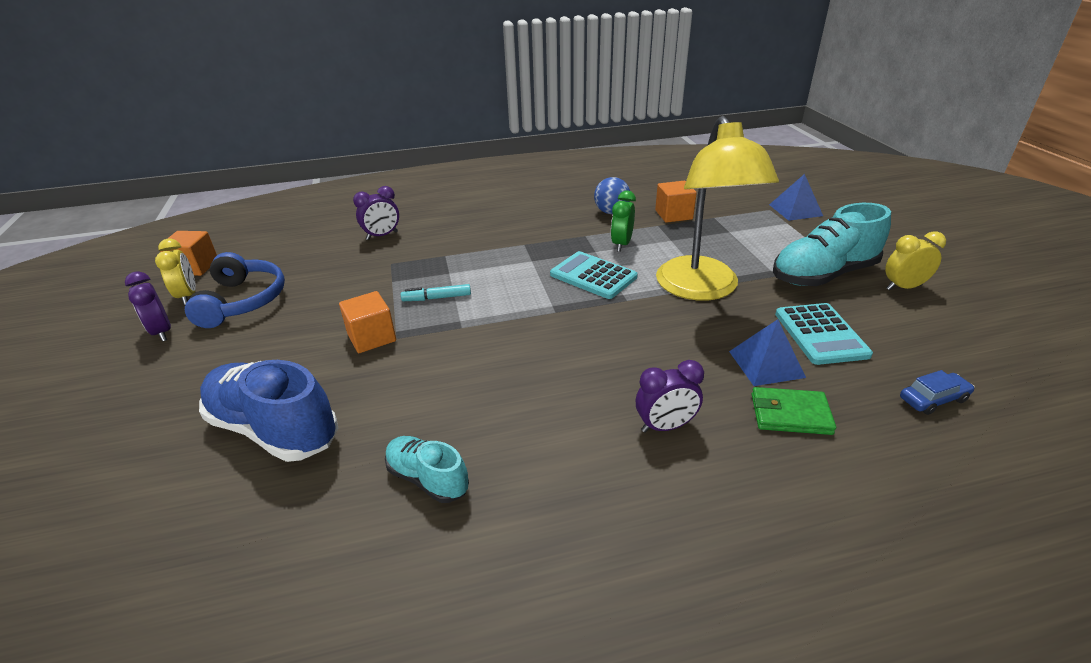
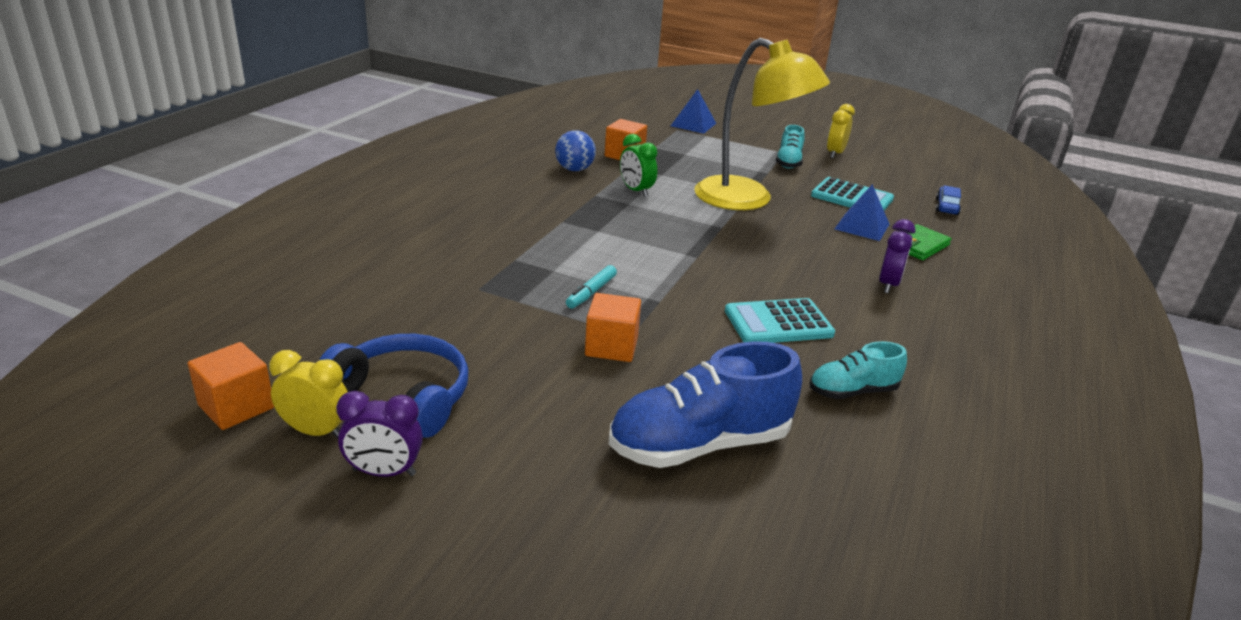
camera: 55 degrees left, 5 degrees down
purple clock [353,186,399,240] -> none
turquoise calculator [550,251,638,299] -> turquoise calculator moved to [725,298,835,343]
turquoise shoe [773,203,891,286] -> turquoise shoe [776,125,805,169], size x0.56

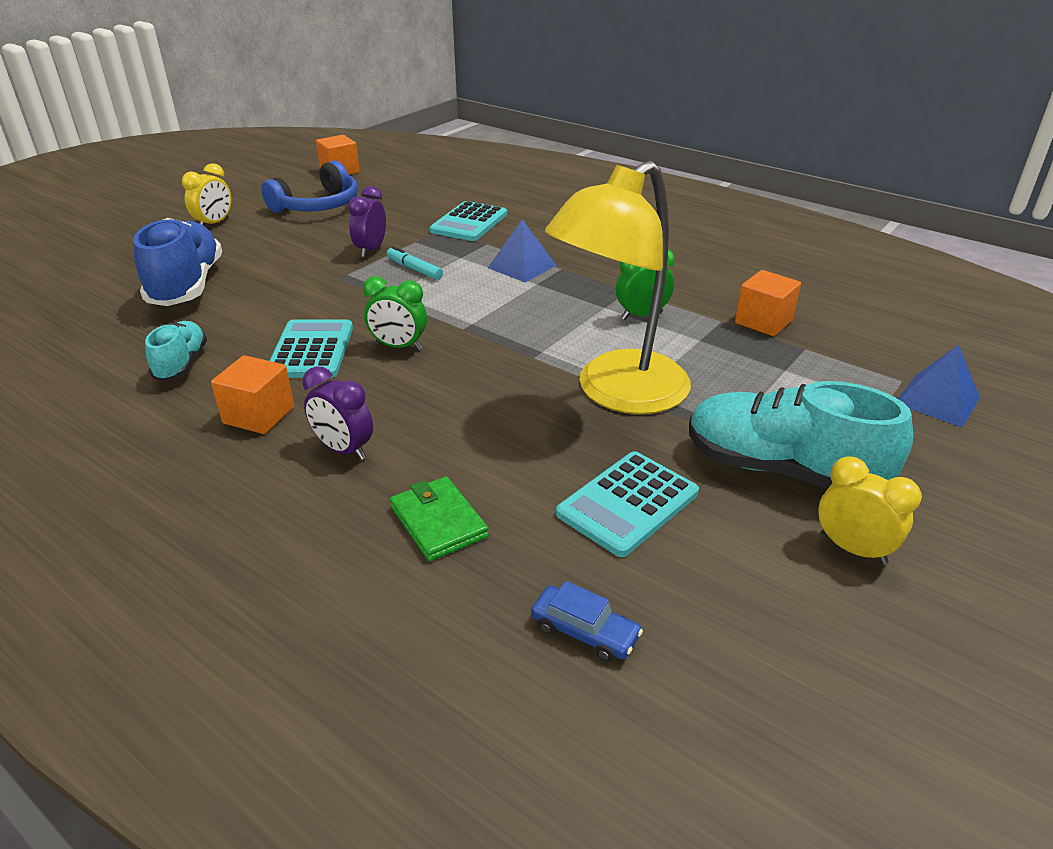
camera: 105 degrees right, 5 degrees up
yellow clock [269,350,348,439] -> yellow clock moved to [182,163,232,226]
purple clock [336,391,423,477] -> purple clock moved to [348,186,386,257]
blue ball [555,130,596,171] -> none
orange cube [585,293,641,362] -> orange cube moved to [211,355,294,434]
turquoise shoe [776,125,805,169] -> turquoise shoe [689,381,913,489], size x1.80
blue pyramid [835,184,889,241] -> blue pyramid moved to [488,219,557,282]
none -> green clock [363,276,427,350]
none -> turquoise calculator [430,201,507,241]

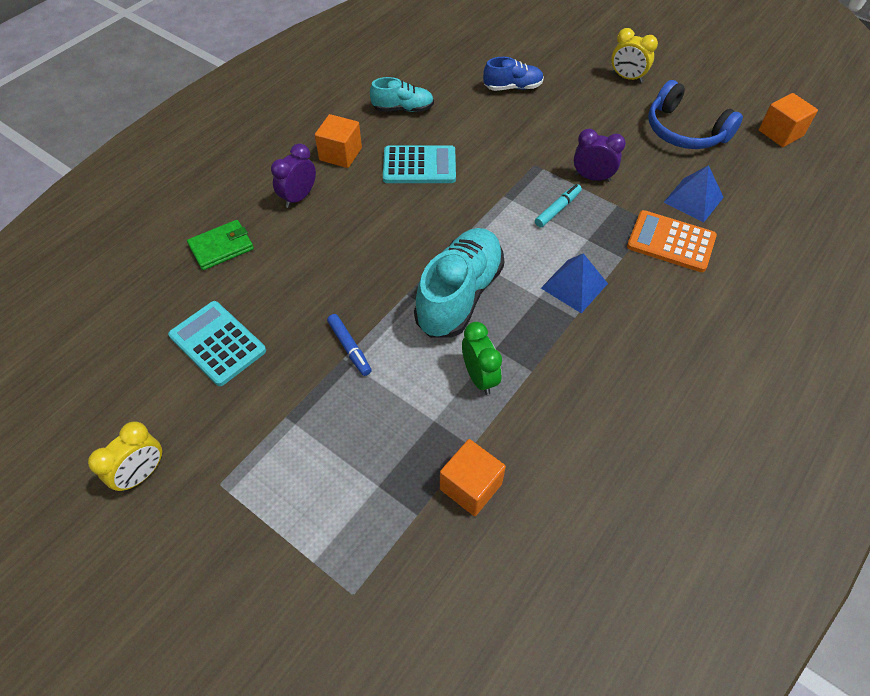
camera: 90 degrees right, 20 degrees up
blue shoe [133,218,222,306] -> blue shoe [483,57,544,91], size x0.56
green clock [363,276,427,350] -> none
turquoise calculator [430,201,507,241] -> orange calculator [627,210,717,272]
blue car [531,581,643,662] -> none
yellow lamp [545,161,691,414] -> blue marker [327,314,372,376]
turquoise shoe [689,381,913,489] -> turquoise shoe moved to [414,228,504,338]
blue pyramid [898,344,980,427] -> blue pyramid moved to [663,165,724,223]

